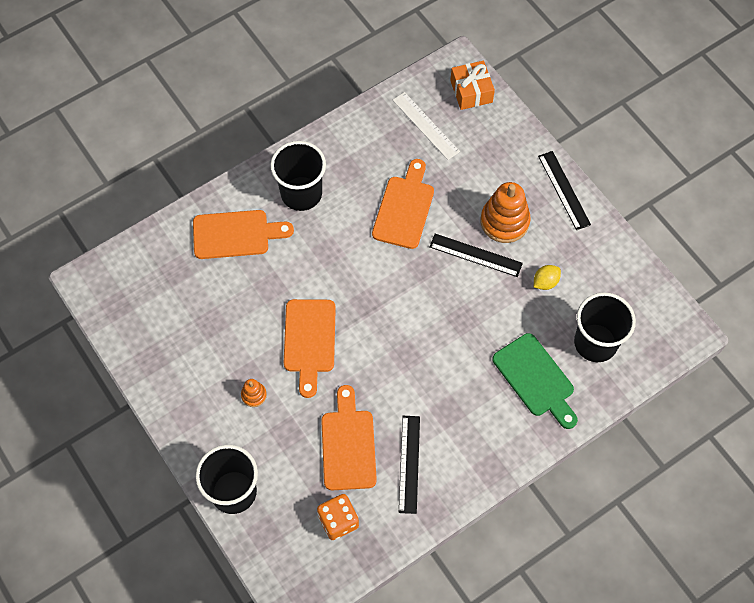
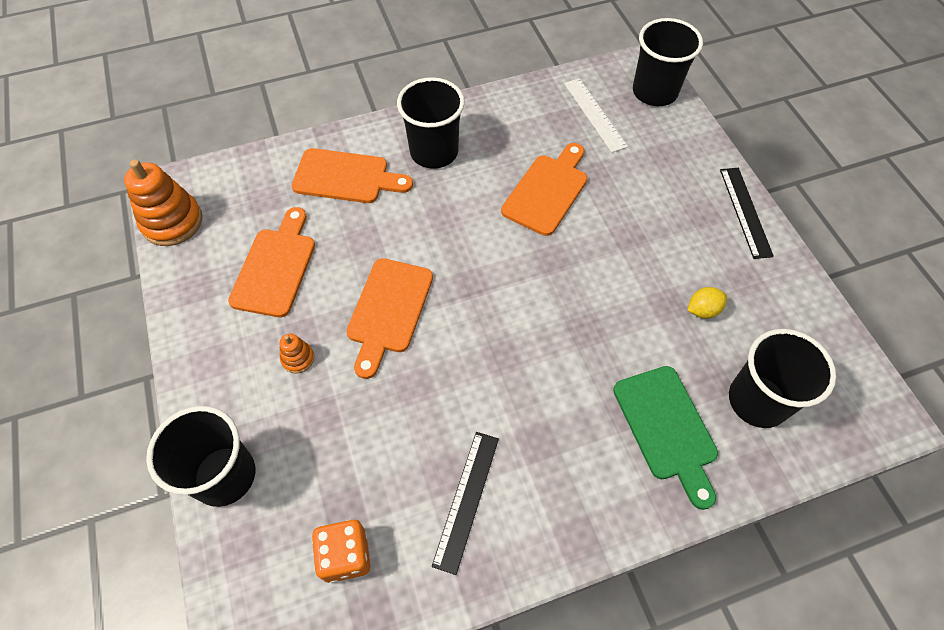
camera: 15 degrees right, 5 degrees down
orange cutting board [321,385,377,490] -> orange cutting board moved to [228,207,315,317]
black ruler [429,233,523,277] -> none
orange gift [450,61,495,110] -> black cup [633,18,703,106]
orange stacking toy [481,182,531,243] -> orange stacking toy moved to [124,160,202,246]

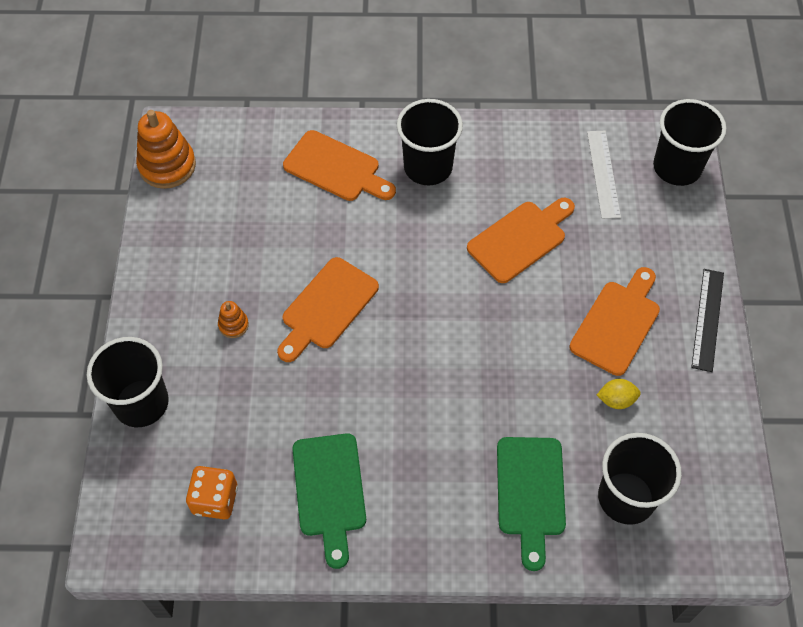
camera: 20 degrees right, 0 degrees up
orange cutting board [228,207,315,317] -> orange cutting board moved to [569,267,660,376]
black ruler [432,432,499,575] -> green cutting board [292,433,366,569]

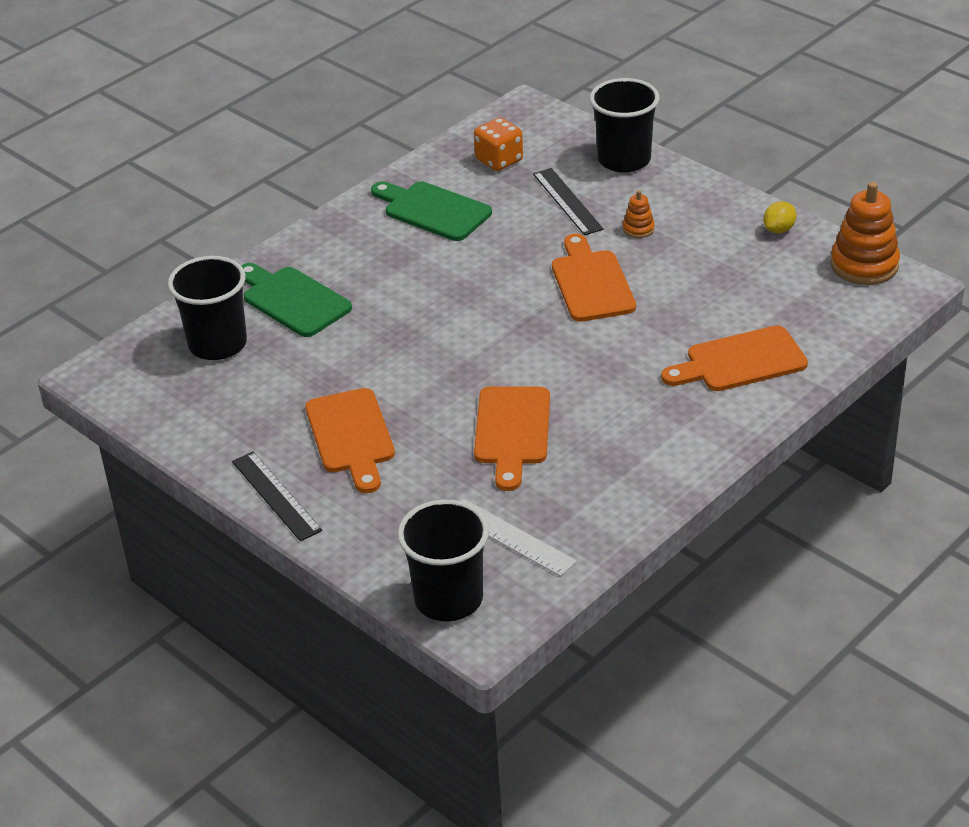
camera: 135 degrees right, 20 degrees down
black cup [397,99,463,185] -> none
yellow lemon [597,379,641,409] -> yellow lemon moved to [763,201,796,233]
none -> black ruler [533,168,604,235]

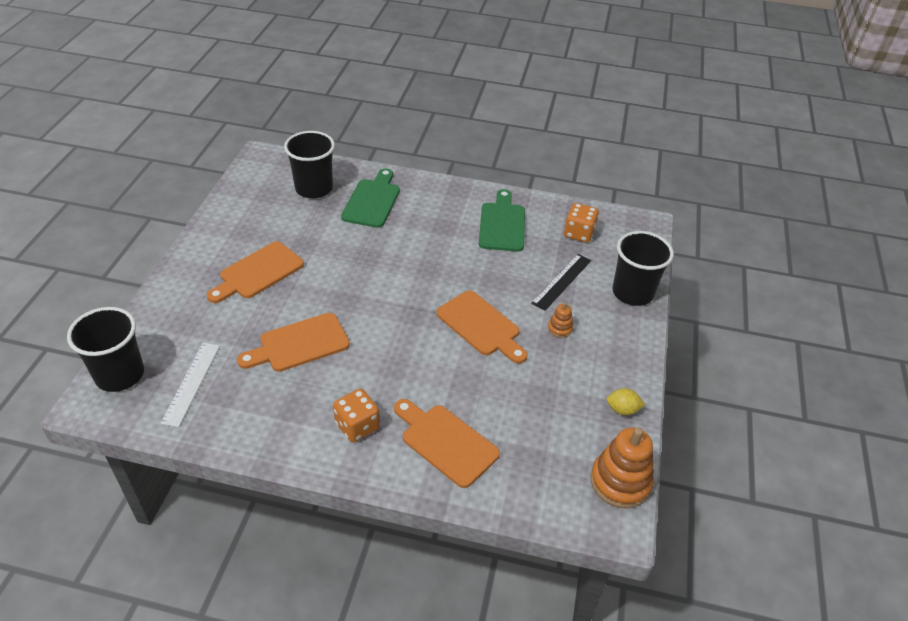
camera: 55 degrees right, 5 degrees up
black ruler [232,452,322,541] -> none
orange cutting board [552,234,636,322] -> orange cutting board turned 90 degrees clockwise [436,291,528,364]
none -> orange dice [333,388,380,442]

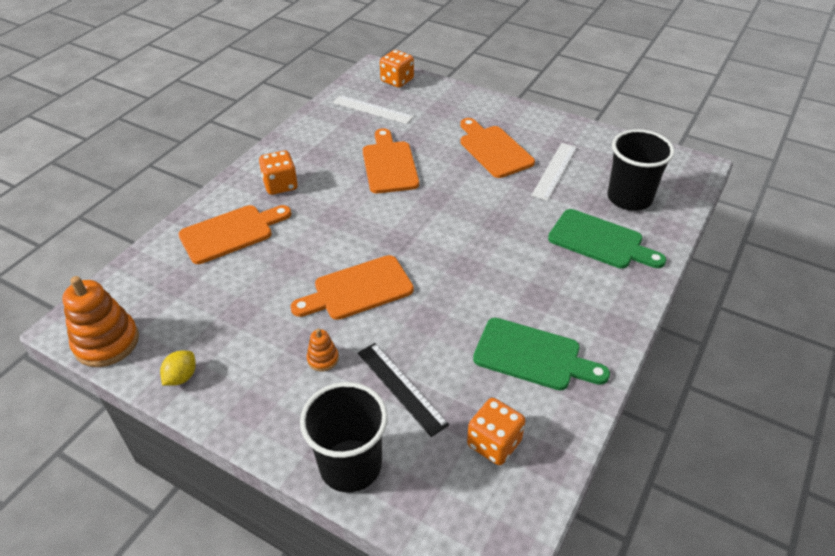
camera: 110 degrees right, 0 degrees up
black cup [67,307,144,392] -> orange dice [380,50,414,88]
none -> white ruler [531,143,577,201]

